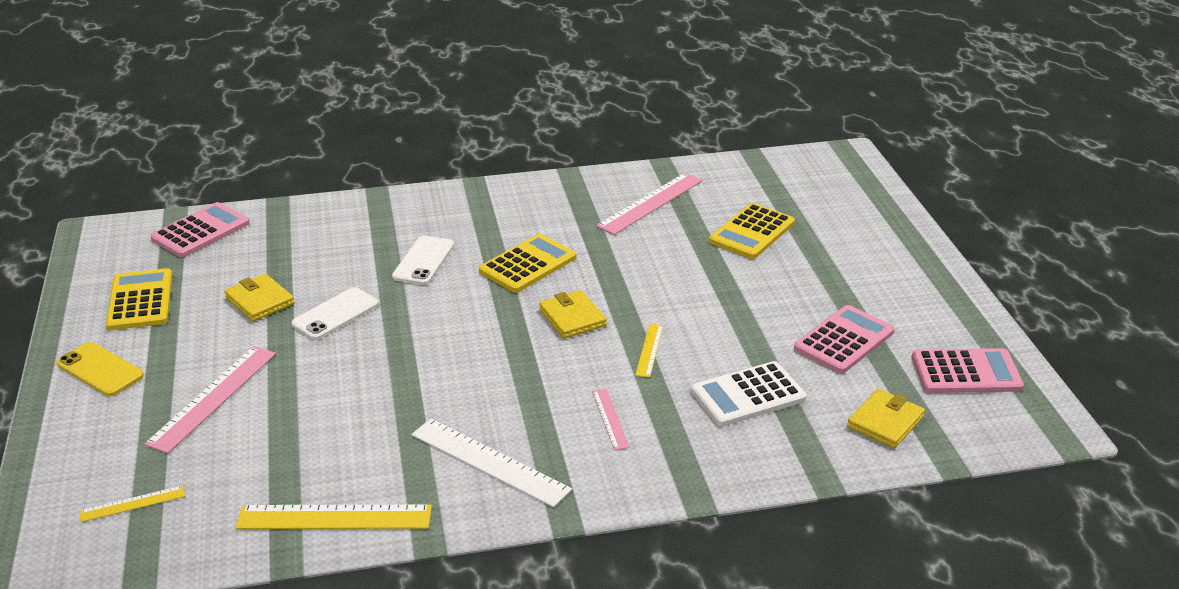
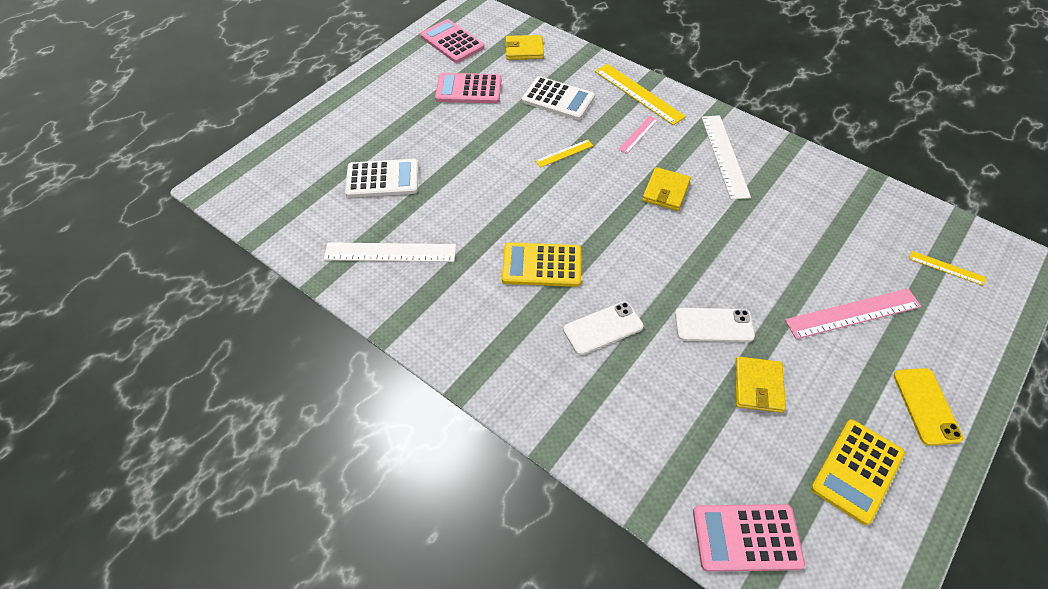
camera: 130 degrees left, 20 degrees up
yellow ruler [236,505,432,529] -> yellow ruler moved to [595,64,686,125]
yellow wallet [539,290,607,339] -> yellow wallet moved to [642,167,691,211]
pink ruler [596,173,702,235] -> white ruler [324,242,456,262]
yellow calculator [709,203,795,259] -> white calculator [345,159,418,198]

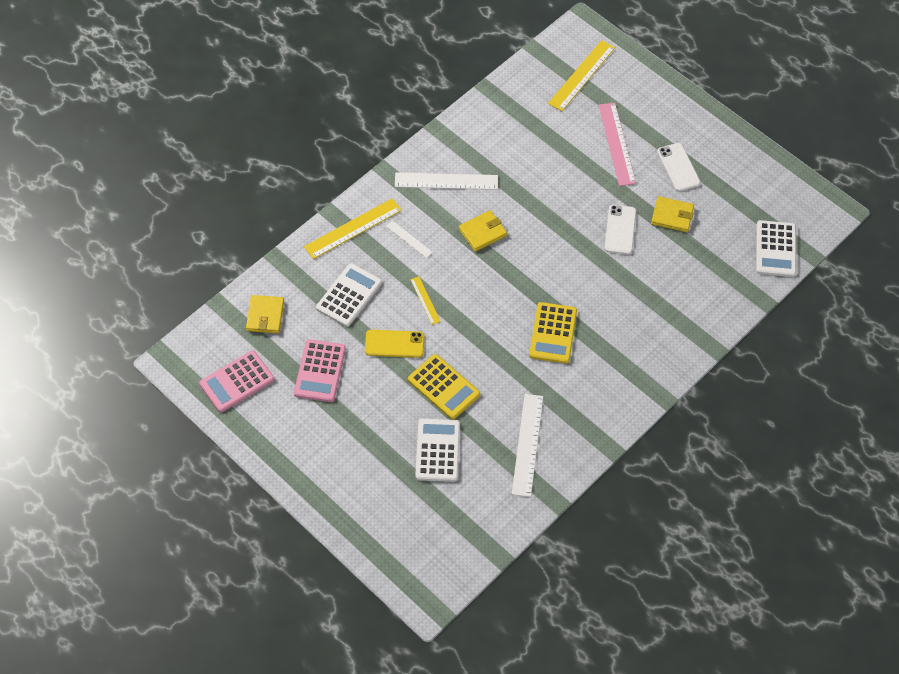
camera: 85 degrees left, 5 degrees up
white phone [563,301,643,355] -> white phone moved to [657,143,701,192]
pink ruler [618,116,658,154] -> white ruler [386,221,433,258]
yellow wallet [642,167,691,211] -> yellow wallet turned 60 degrees counterclockwise [459,210,507,252]
pink calculator [693,504,805,572] -> white calculator [756,220,796,277]
yellow calculator [811,419,905,525] -> yellow calculator moved to [408,354,480,419]
yellow phone [893,368,963,446] -> yellow phone moved to [365,330,424,358]
yellow ruler [909,251,986,286] -> yellow ruler [548,40,615,111], size x1.88

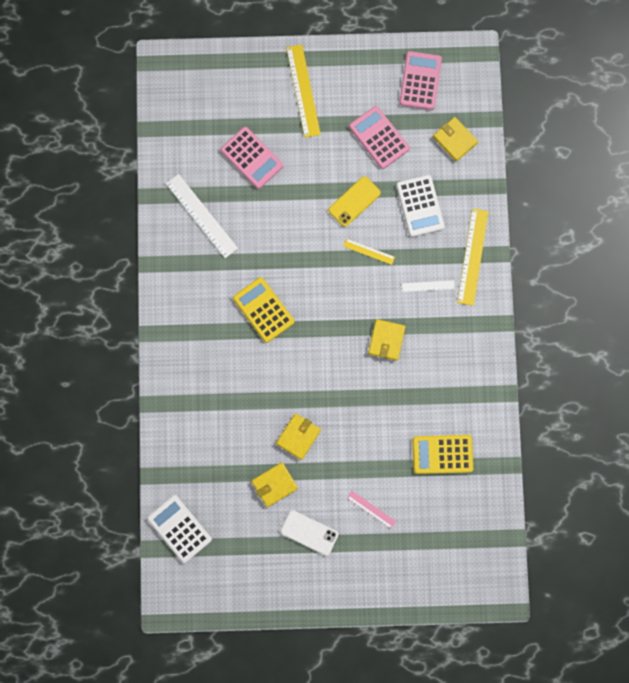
camera: 135 degrees right, 20 degrees up
white ruler [395,173,498,190] -> none
yellow calculator [408,354,480,419] -> yellow calculator moved to [412,435,473,474]
white calculator [415,419,460,482] -> pink calculator [220,127,283,189]
yellow ruler [548,40,615,111] -> yellow ruler moved to [286,45,321,138]
pink ruler [599,103,636,186] -> pink ruler [347,491,396,529], size x0.53
white phone [605,205,636,255] -> yellow wallet [276,413,321,460]

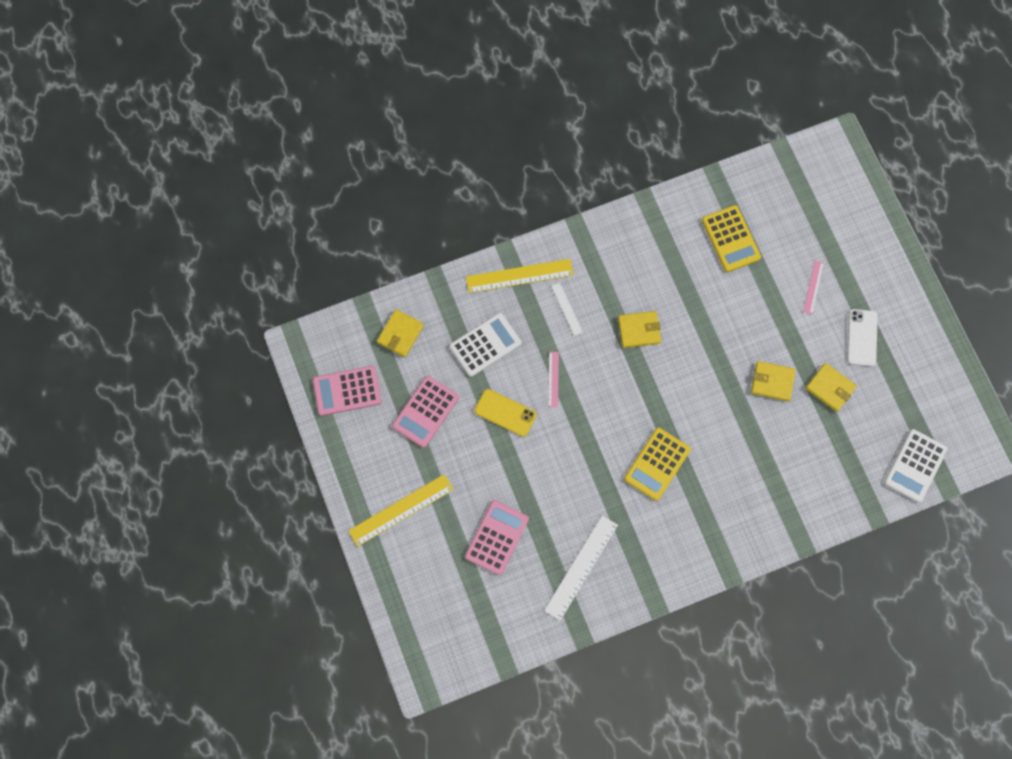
camera: 110 degrees left, 5 degrees down
yellow ruler [343,239,395,265] -> pink ruler [548,352,559,408]

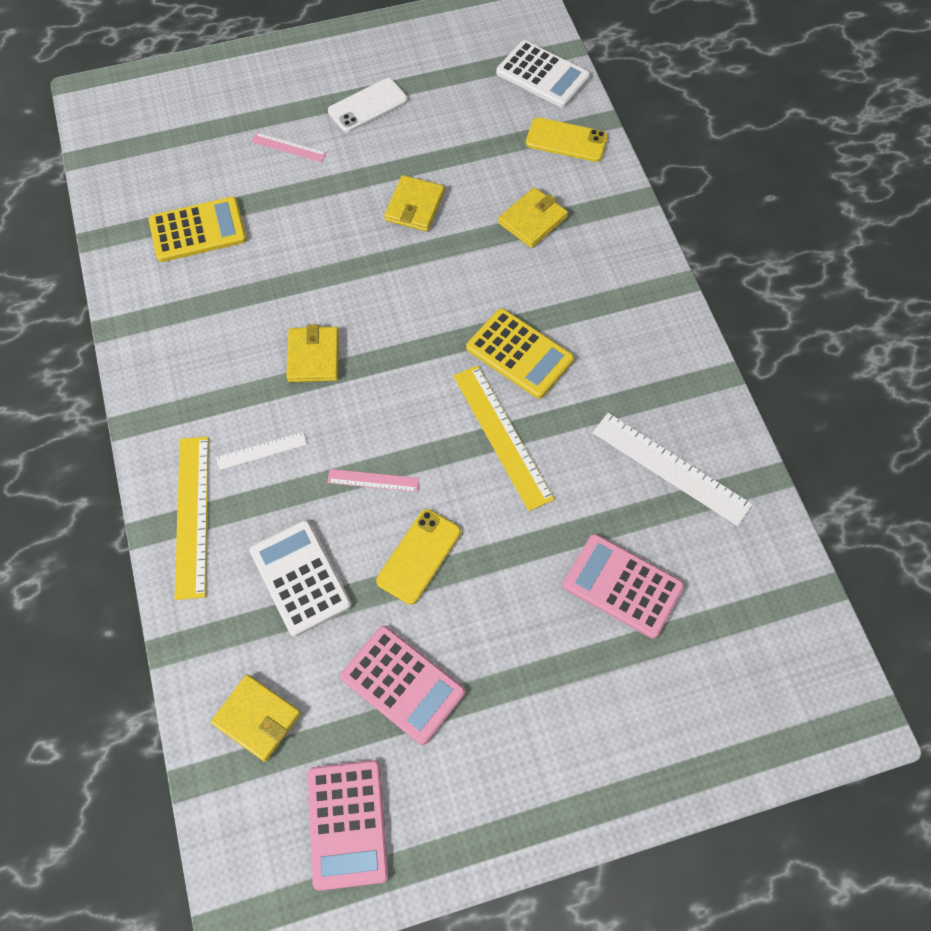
camera: 85 degrees left, 10 degrees down
yellow ruler [348,474,454,547] -> yellow ruler moved to [453,365,554,511]
yellow wallet [806,363,857,412] -> yellow wallet moved to [498,187,568,248]
white phone [847,309,878,366] -> white phone turned 45 degrees counterclockwise [328,78,408,133]
none -> yellow phone [526,117,608,162]

